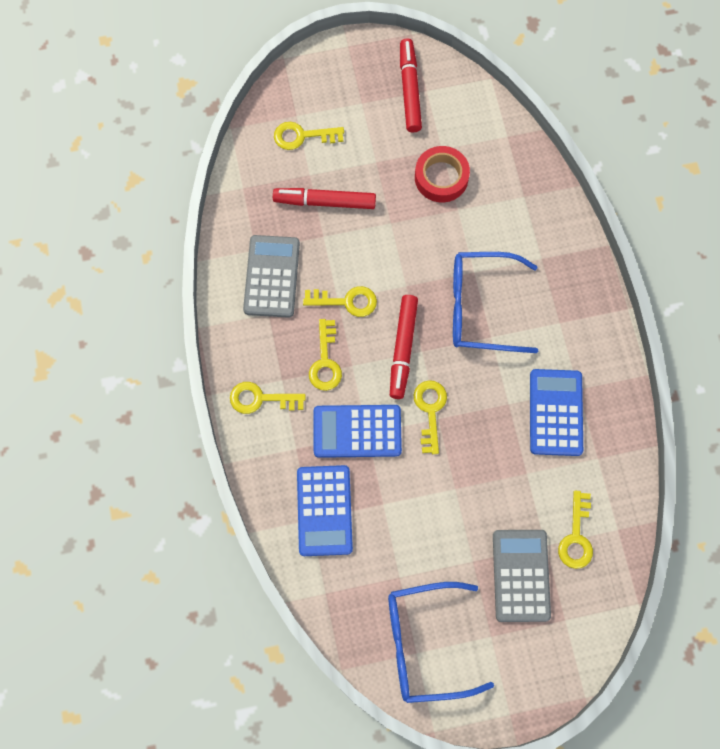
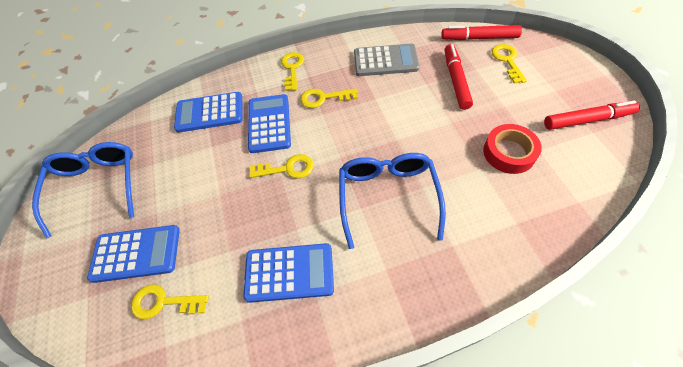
camera: 90 degrees right, 15 degrees down
yellow key [303,286,377,317] -> none
red marker [390,295,418,399] -> red marker moved to [441,25,522,40]
grey calculator [493,530,551,622] -> blue calculator [87,225,180,283]

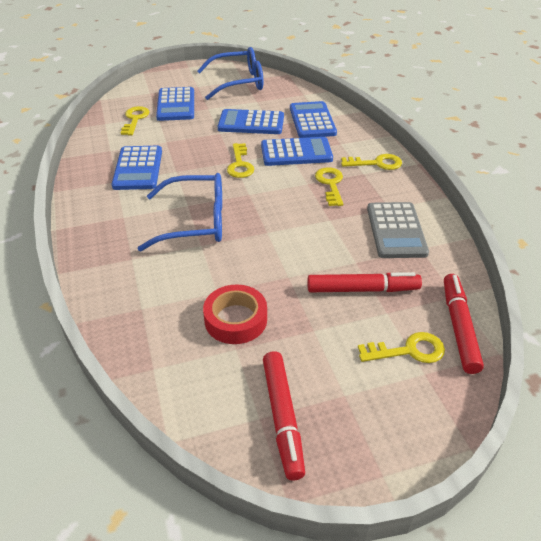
camera: 85 degrees right, 15 degrees down
none -> blue calculator [218,109,284,134]

